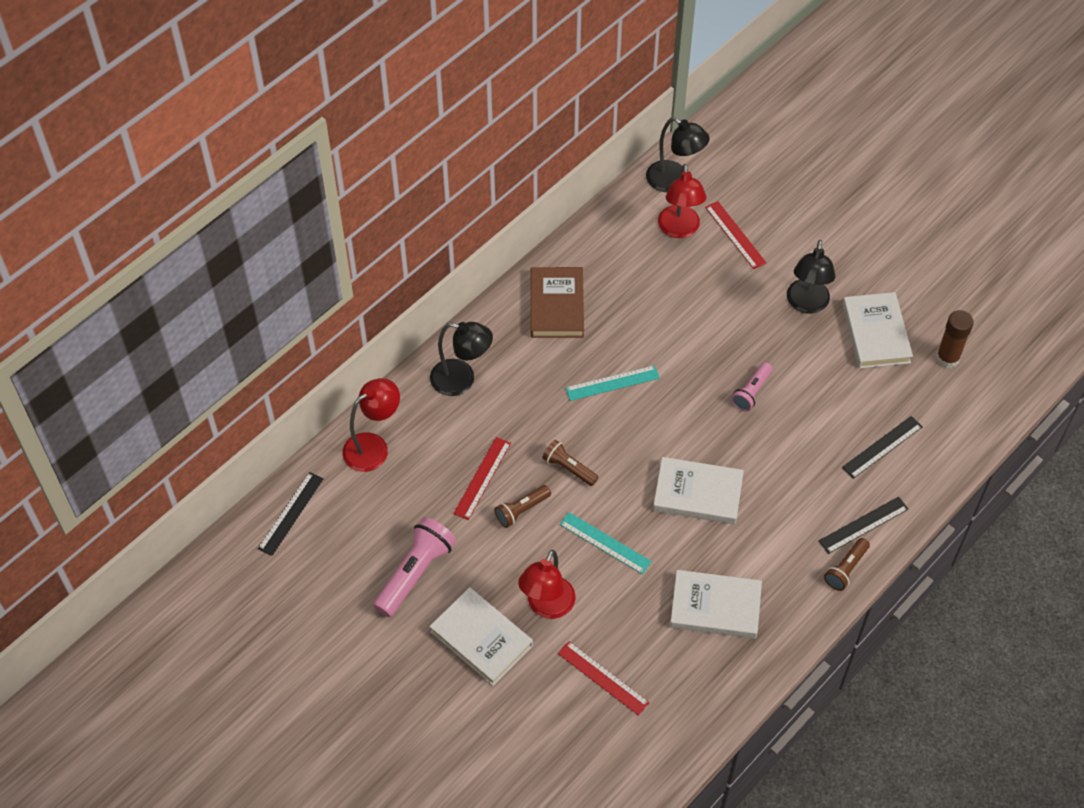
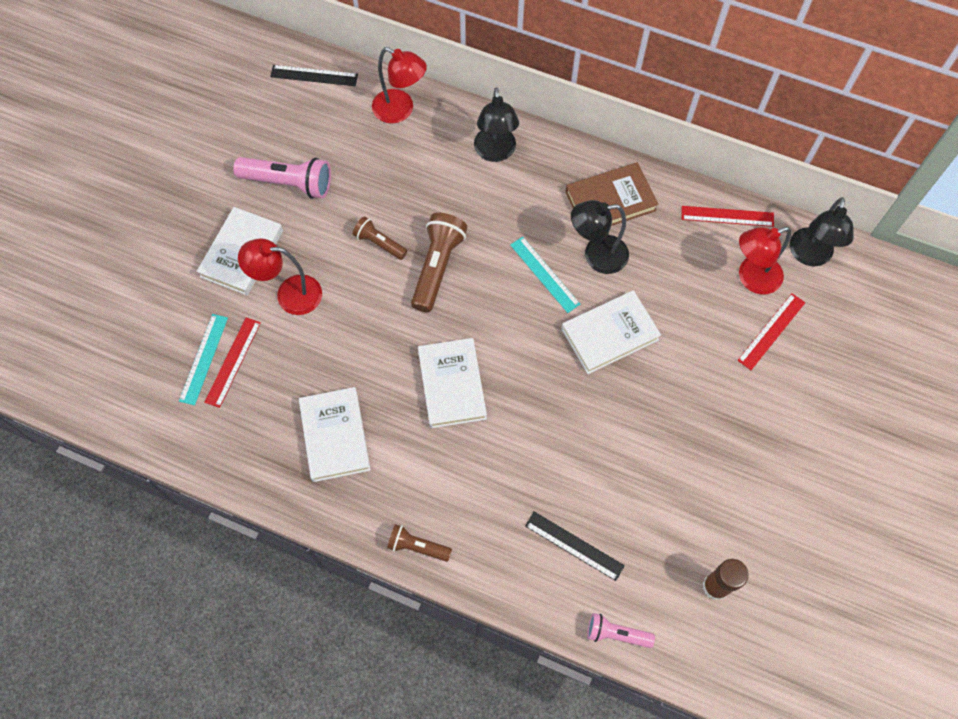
camera: 70 degrees right, 10 degrees up
red ruler [453,437,511,520] -> red ruler moved to [681,206,774,227]
brown flashlight [542,440,598,486] -> brown flashlight [411,213,467,312], size x1.72
turquoise ruler [559,512,652,574] -> turquoise ruler moved to [179,314,228,405]
pink flashlight [731,362,772,411] -> pink flashlight moved to [587,613,655,648]
black lamp [787,240,836,314] -> black lamp moved to [571,200,629,274]
black ruler [819,497,909,554] -> none
white book [842,292,913,369] -> white book moved to [561,290,661,374]

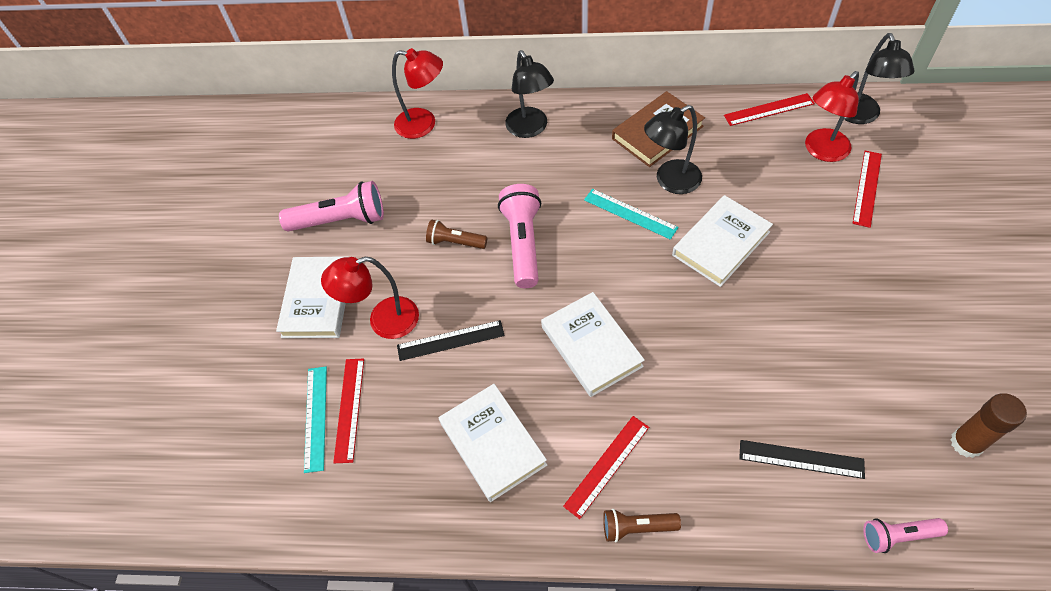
camera: 15 degrees left, 10 degrees down
black ruler [270,65,358,86] -> black ruler moved to [397,320,505,361]
brown flashlight [411,213,467,312] -> pink flashlight [498,184,541,288]
none -> red ruler [563,416,649,519]

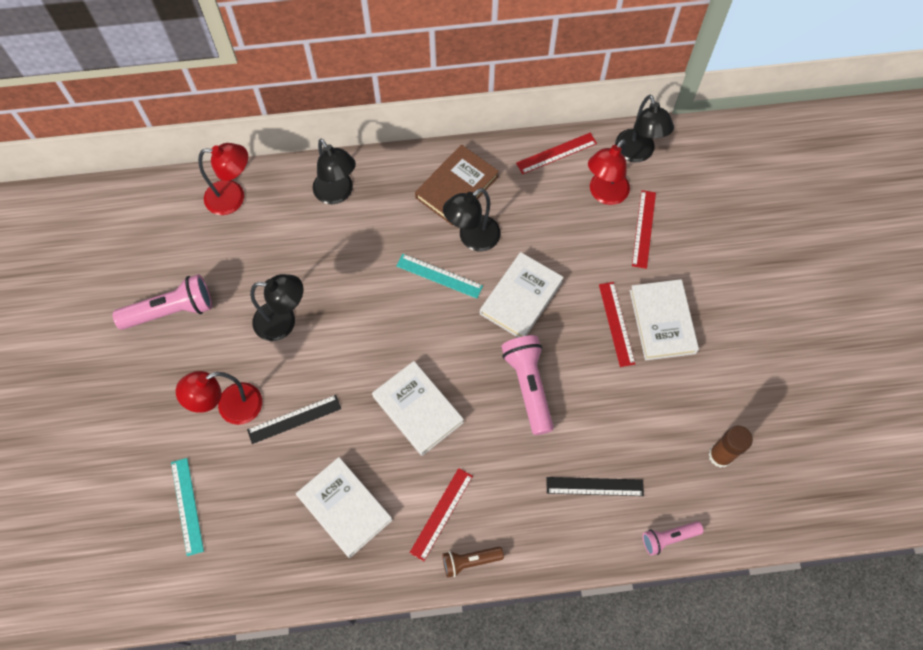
camera: 15 degrees left, 10 degrees up
white book [276,256,349,338] -> white book moved to [630,279,699,360]
red ruler [333,359,364,463] -> red ruler moved to [599,282,635,367]
brown flashlight [426,219,487,249] -> black lamp [250,274,303,341]
pink flashlight [498,184,541,288] -> pink flashlight moved to [501,335,554,435]

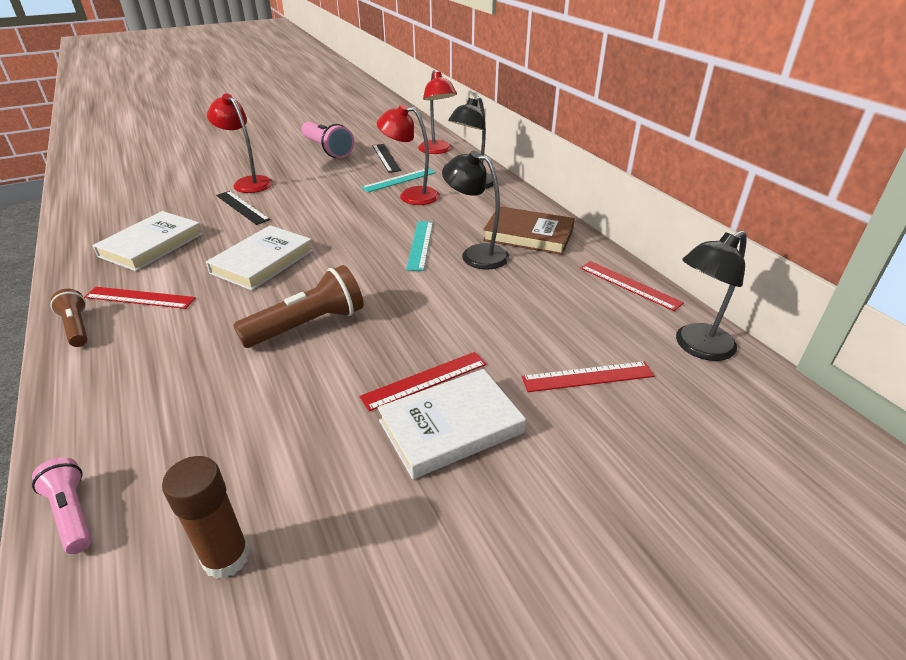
camera: 70 degrees right, 30 degrees down
turquoise ruler [171,458,204,556] -> turquoise ruler moved to [361,168,436,192]
black lamp [250,274,303,341] -> none
white book [480,252,564,337] -> none
pink flashlight [501,335,554,435] -> brown flashlight [233,265,364,348]
black ruler [547,477,644,496] -> black ruler moved to [372,144,401,173]
red lamp [588,139,630,205] -> red lamp moved to [377,104,440,205]

